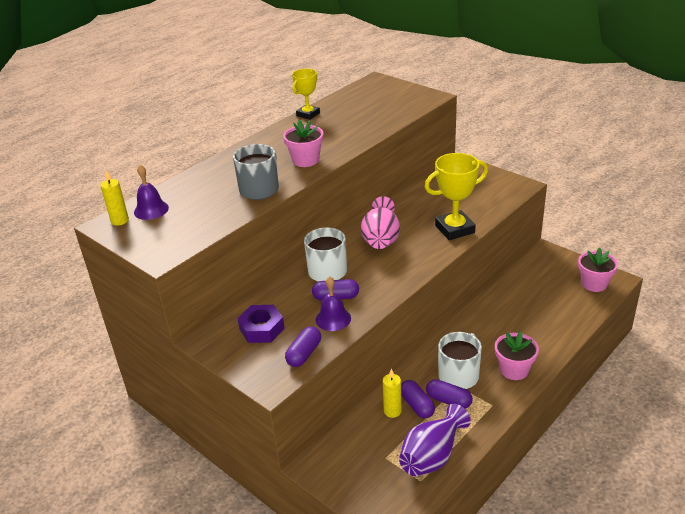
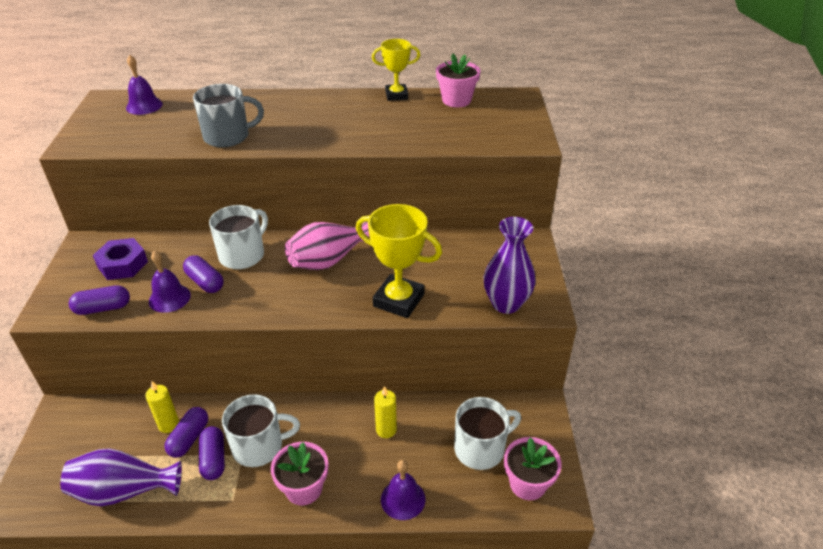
camera: 45 degrees right, 5 degrees up
yellow candle [101,171,129,226] -> yellow candle moved to [374,386,397,438]
pink flower pot [283,120,324,167] -> pink flower pot moved to [436,53,480,107]
none -> purple bell [381,460,425,520]
none -> white mug [454,397,521,470]
none -> purple vase [484,217,536,314]

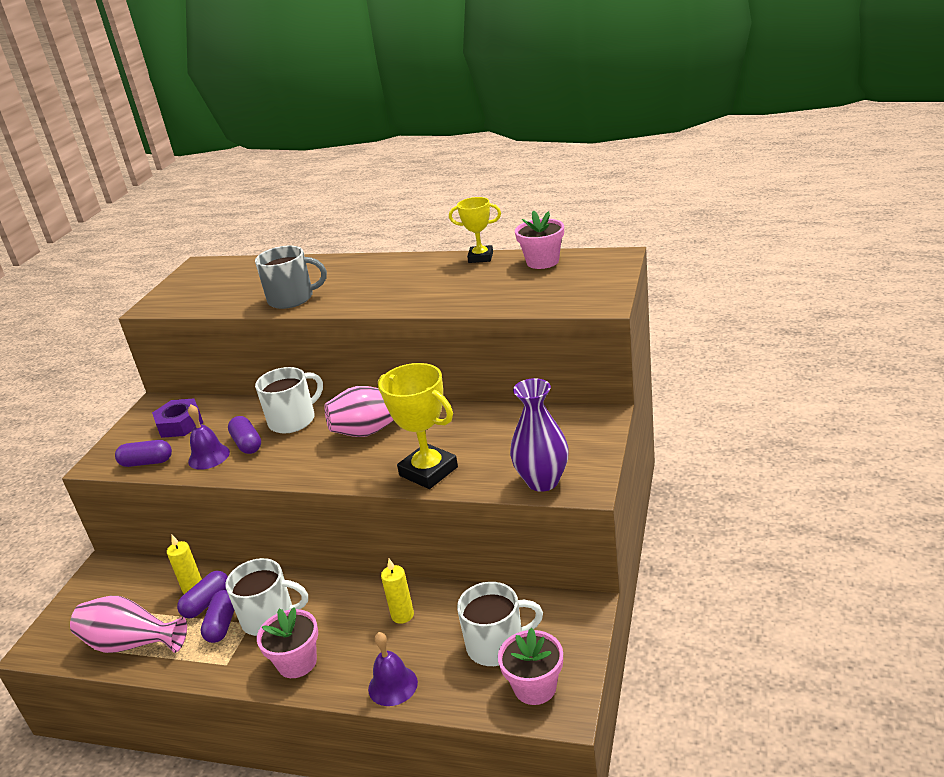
camera: 20 degrees right, 10 degrees down
purple vase [60,448,182,507] -> pink vase [70,596,187,653]
purple bell [126,55,163,115] -> none

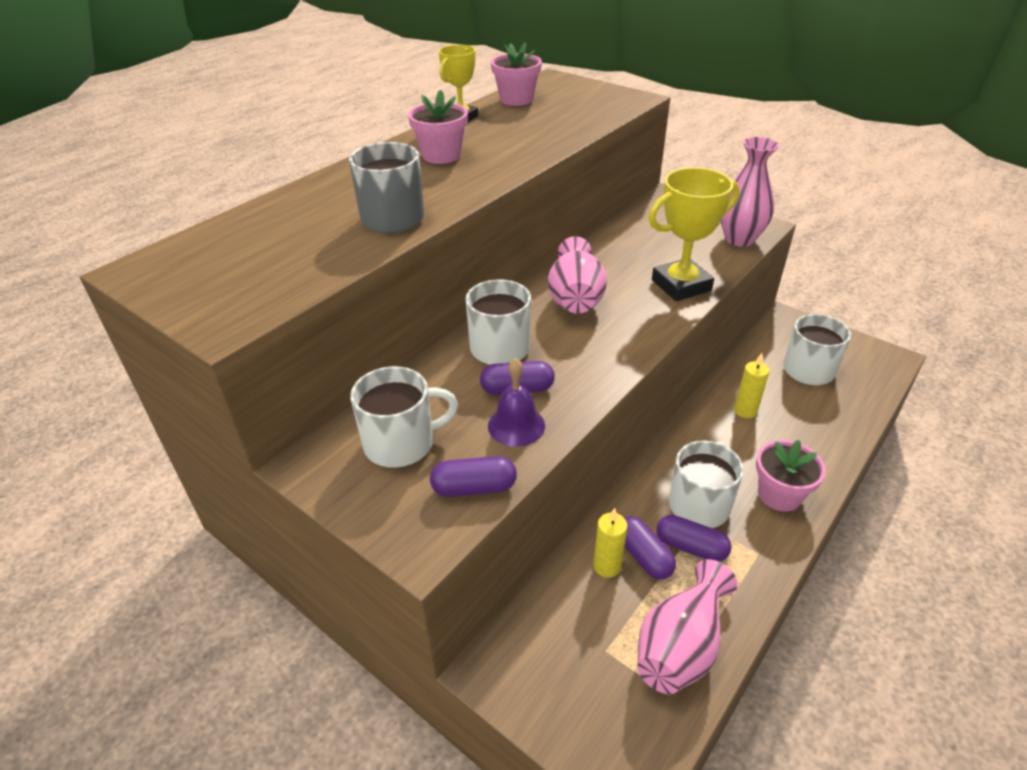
camera: 70 degrees left, 10 degrees up
purple capsule [115,440,172,467] -> purple capsule turned 60 degrees clockwise [430,456,517,497]
purple nut [152,398,203,438] -> white mug [350,366,458,468]
purple bell [368,632,418,706] -> none
pink flower pot [498,628,563,705] -> pink flower pot moved to [408,89,468,164]
purple vase [510,378,569,492] -> pink vase [720,137,779,247]

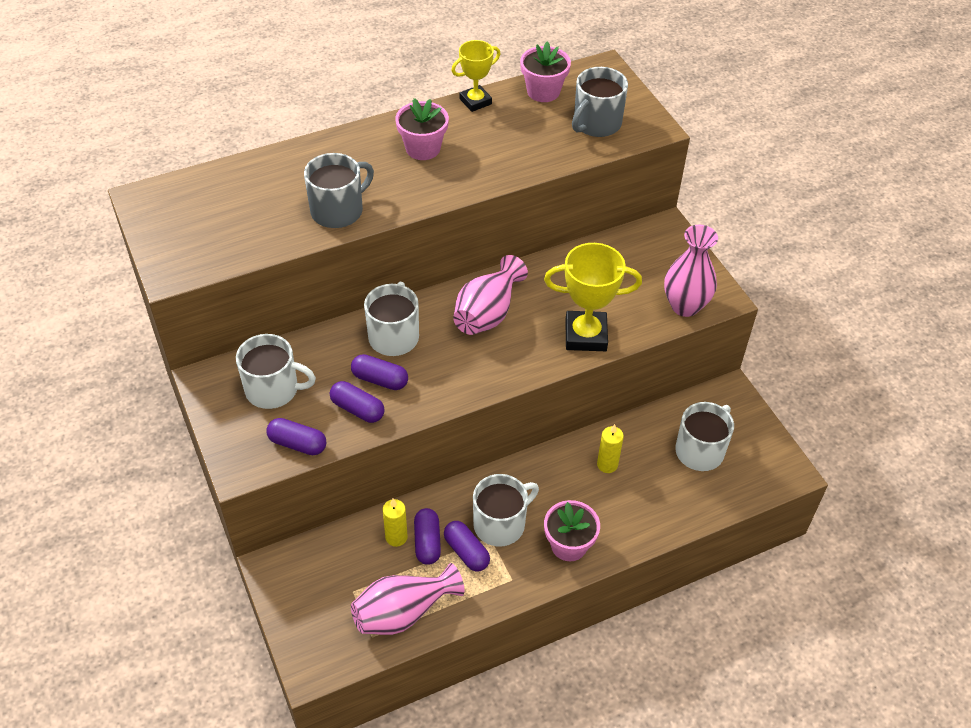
camera: 25 degrees right, 10 degrees up
purple bell [488,358,545,447] -> purple capsule [330,381,385,423]
none -> grey mug [572,67,628,137]

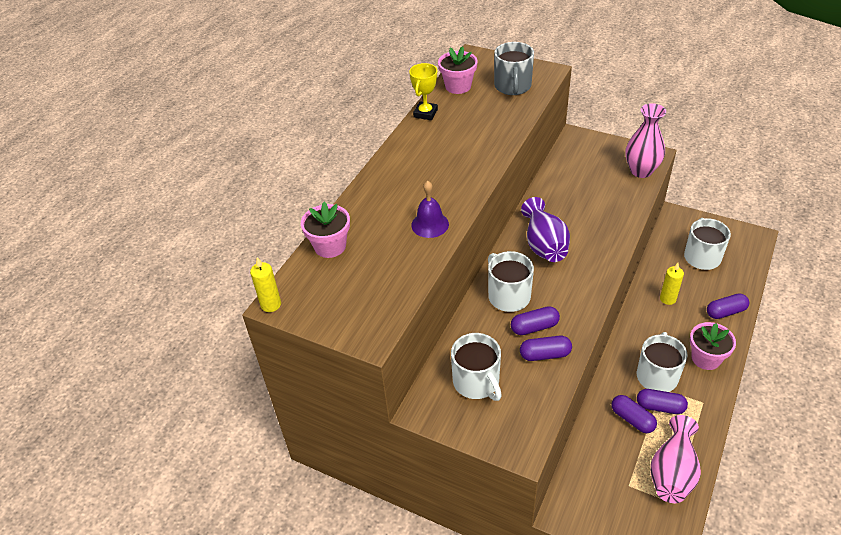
camera: 35 degrees left, 5 degrees down
white mug [236,334,316,409] -> white mug turned 90 degrees clockwise [451,333,502,401]
purple capsule [266,418,326,455] -> purple capsule moved to [707,294,749,319]
grey mug [304,153,374,228] -> purple bell [411,181,449,238]
yellow candle [383,499,408,547] -> yellow candle moved to [250,257,281,312]
pink flower pot [395,98,449,160] -> pink flower pot moved to [301,202,350,258]
pink vase [453,255,528,335] -> purple vase [521,197,570,262]
yellow trophy [544,243,642,351] -> none

